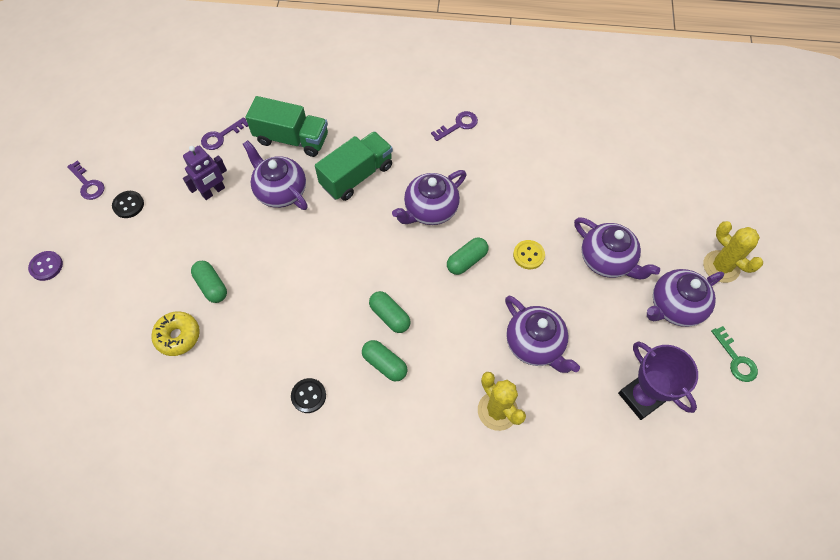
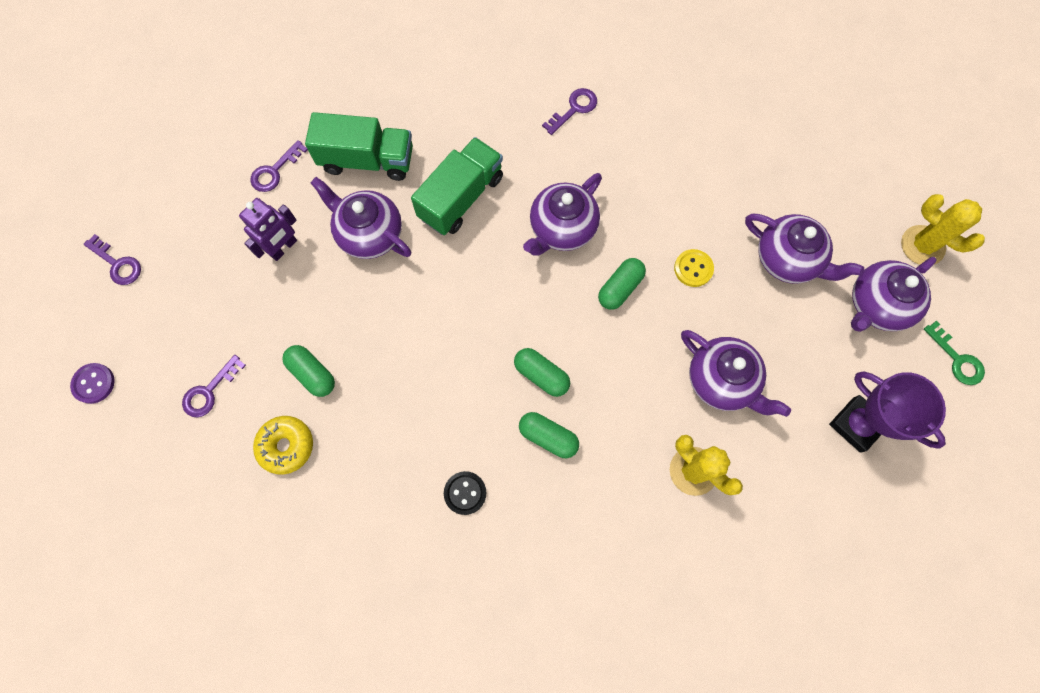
camera: 10 degrees left, 10 degrees up
black button [112,191,144,218] -> none
none -> purple key [182,355,246,417]

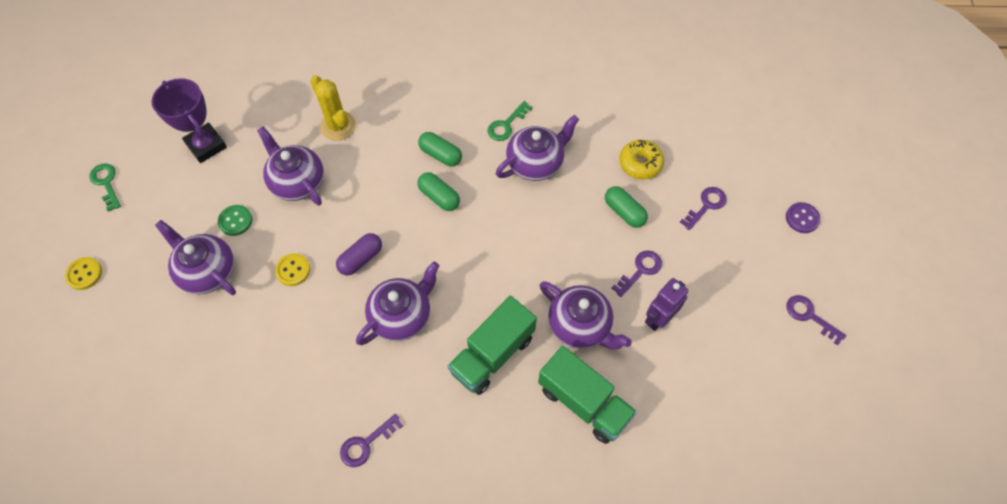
camera: 175 degrees left, 10 degrees down
purple key [250,140,308,192] -> purple key moved to [612,251,662,297]
green truck [305,112,413,181] -> green truck turned 150 degrees counterclockwise [538,346,637,444]
black button [444,471,486,515] -> green key [488,101,533,141]
green capsule [598,258,646,310] -> purple capsule [336,233,382,276]
purple teapot [851,257,937,332] -> purple teapot moved to [496,115,579,181]
yellow cactus [901,194,985,265] -> yellow button [65,257,102,290]
none -> green button [218,205,252,236]

